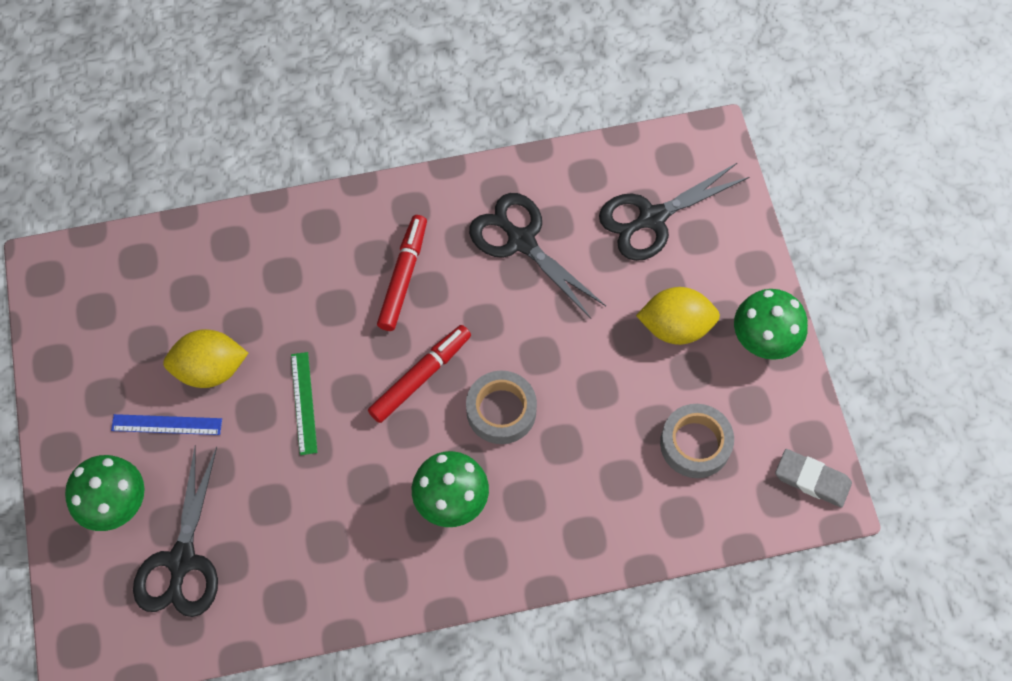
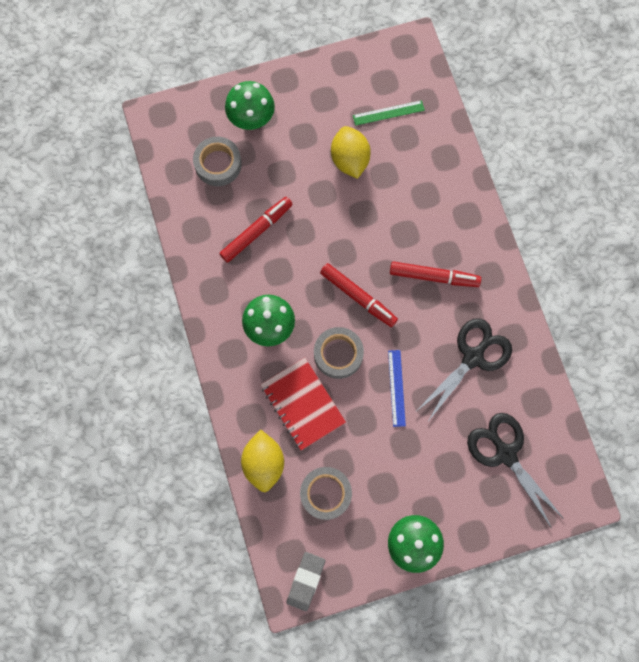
camera: 85 degrees right, 10 degrees up
blue ruler [111,414,222,435] -> blue ruler moved to [388,350,406,427]
black scissors [133,447,218,617] -> grey tape [193,137,242,186]
green ruler [291,352,318,455] -> green ruler moved to [353,100,425,126]
yellow lemon [636,287,720,345] -> yellow lemon moved to [241,429,284,492]
none -> red marker [219,197,293,263]
none -> red notebook [260,357,346,450]

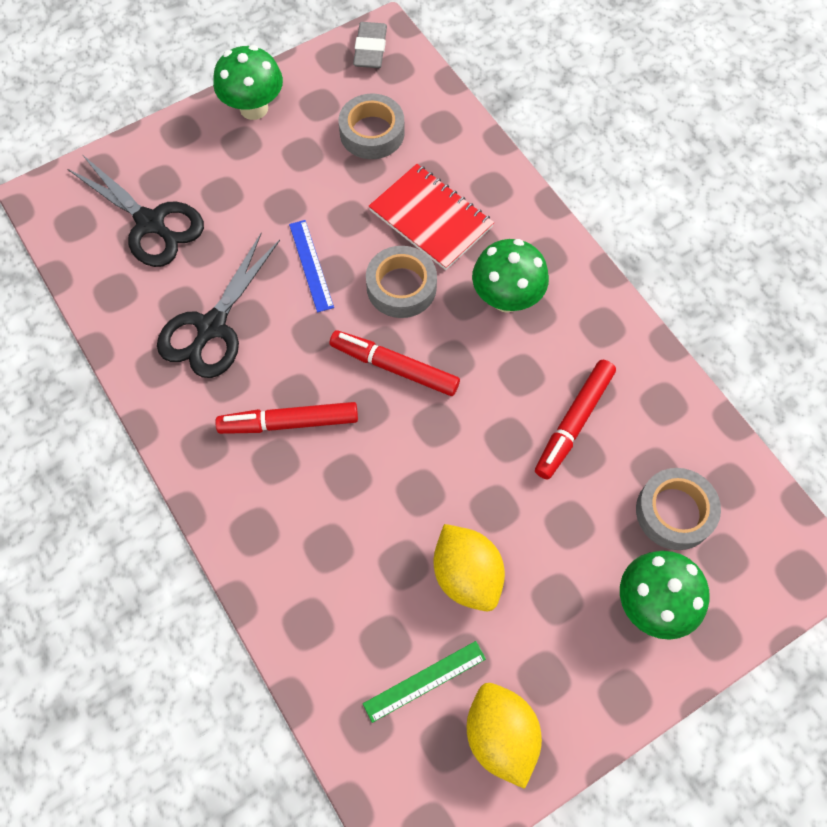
camera: 165 degrees right, 10 degrees down
yellow lemon [241,429,284,492] -> yellow lemon moved to [467,683,542,789]

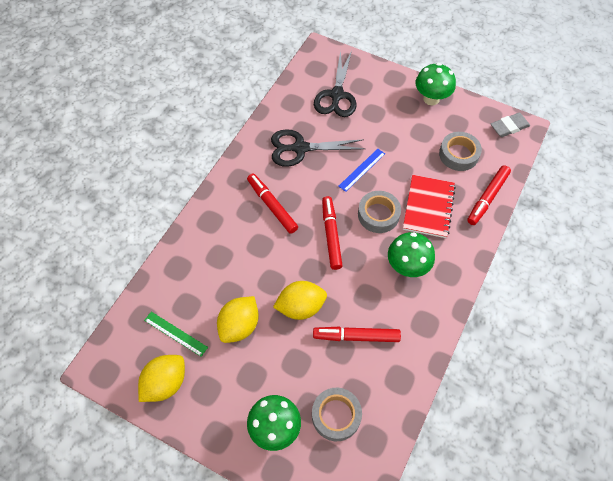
camera: 60 degrees right, 5 degrees down
none -> yellow lemon [273,281,327,320]
none -> red marker [467,165,511,225]

